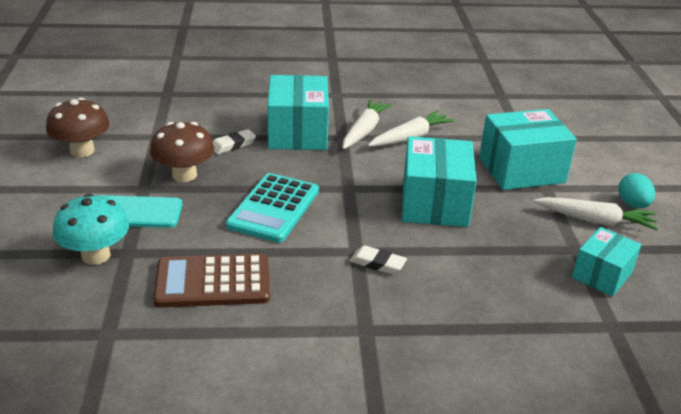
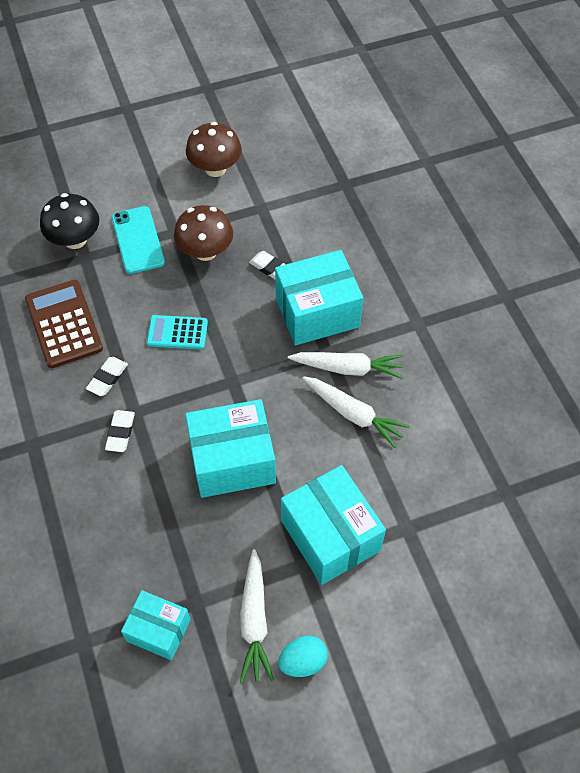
camera: 75 degrees right, 25 degrees up
turquoise mushroom [53,193,129,265] -> black mushroom [40,193,99,249]
turquoise calculator [226,173,319,243] -> turquoise calculator [147,315,208,349], size x0.63
none -> white eraser [86,357,128,396]

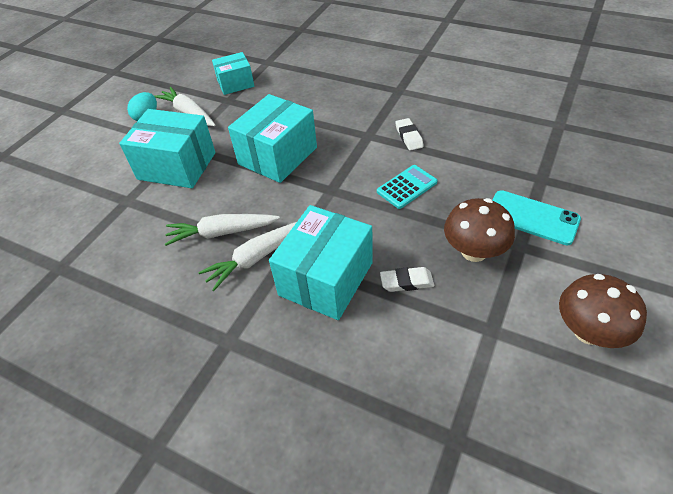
camera: 140 degrees right, 10 degrees down
brown calculator [25,280,103,368] -> none
black mushroom [40,193,99,249] -> none
white eraser [105,410,135,452] -> none

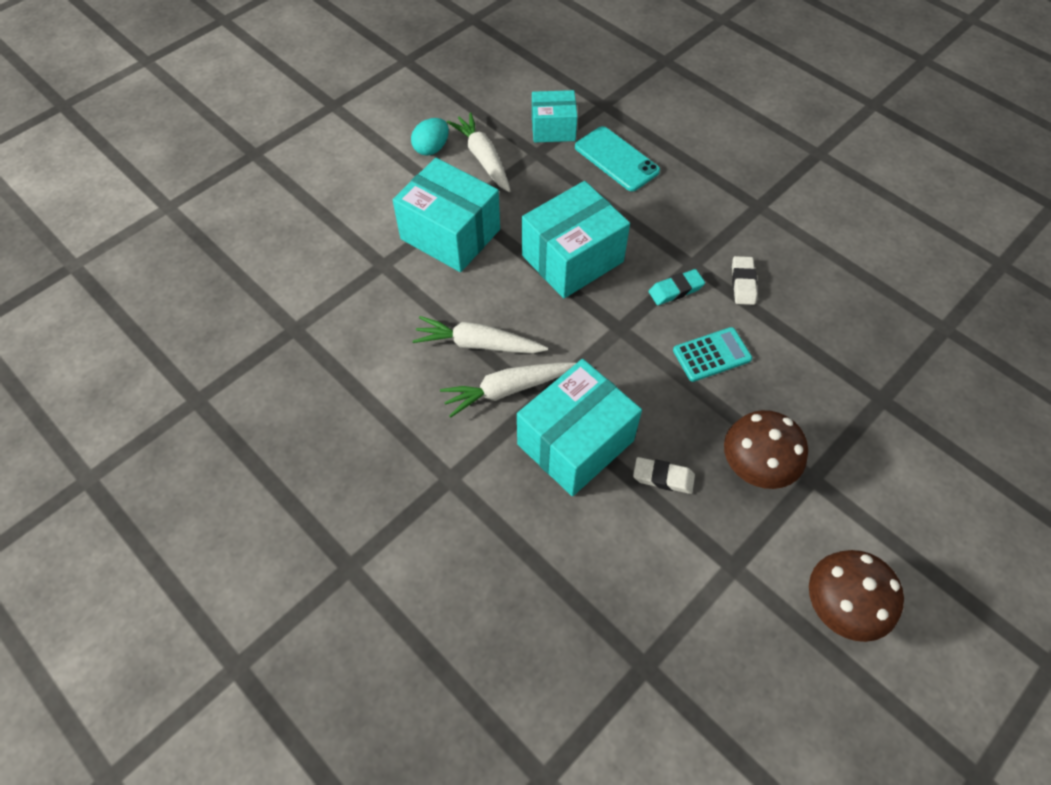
camera: 15 degrees right, 10 degrees up
turquoise phone [492,190,581,245] -> turquoise phone moved to [575,126,660,191]
none -> turquoise eraser [649,269,705,305]

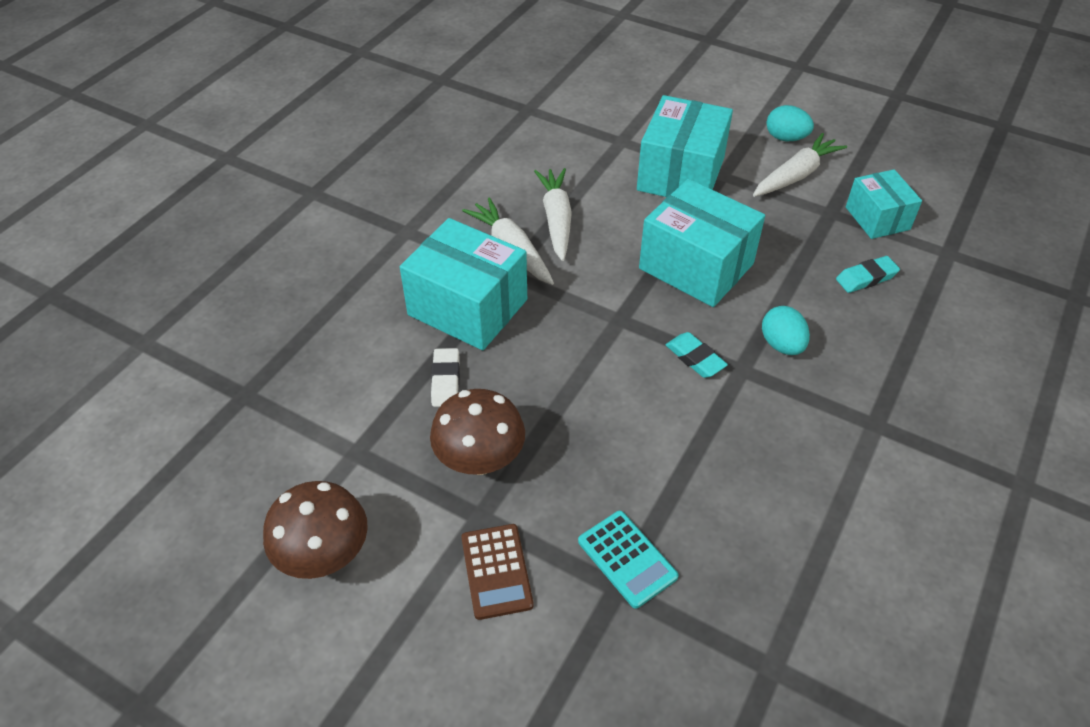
camera: 75 degrees right, 10 degrees down
turquoise phone [575,126,660,191] -> turquoise eraser [836,256,900,293]
turquoise calculator [673,327,752,382] -> turquoise calculator moved to [578,511,679,609]
white eraser [732,256,757,305] -> none
none -> brown calculator [461,524,533,620]
none -> turquoise egg [762,306,810,355]

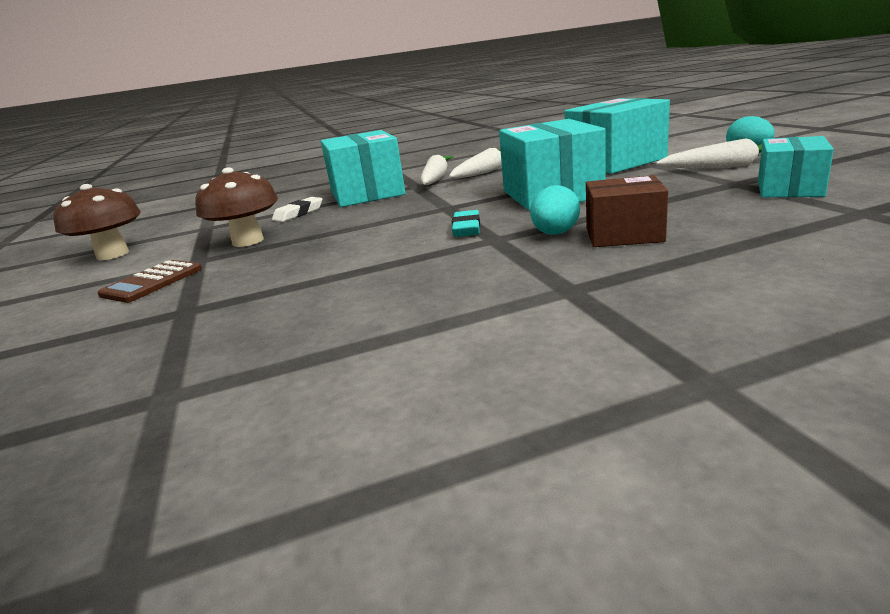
camera: 45 degrees right, 25 degrees down
turquoise calculator [578,511,679,609] -> none
turquoise eraser [836,256,900,293] -> none
none -> brown box [586,175,668,247]

